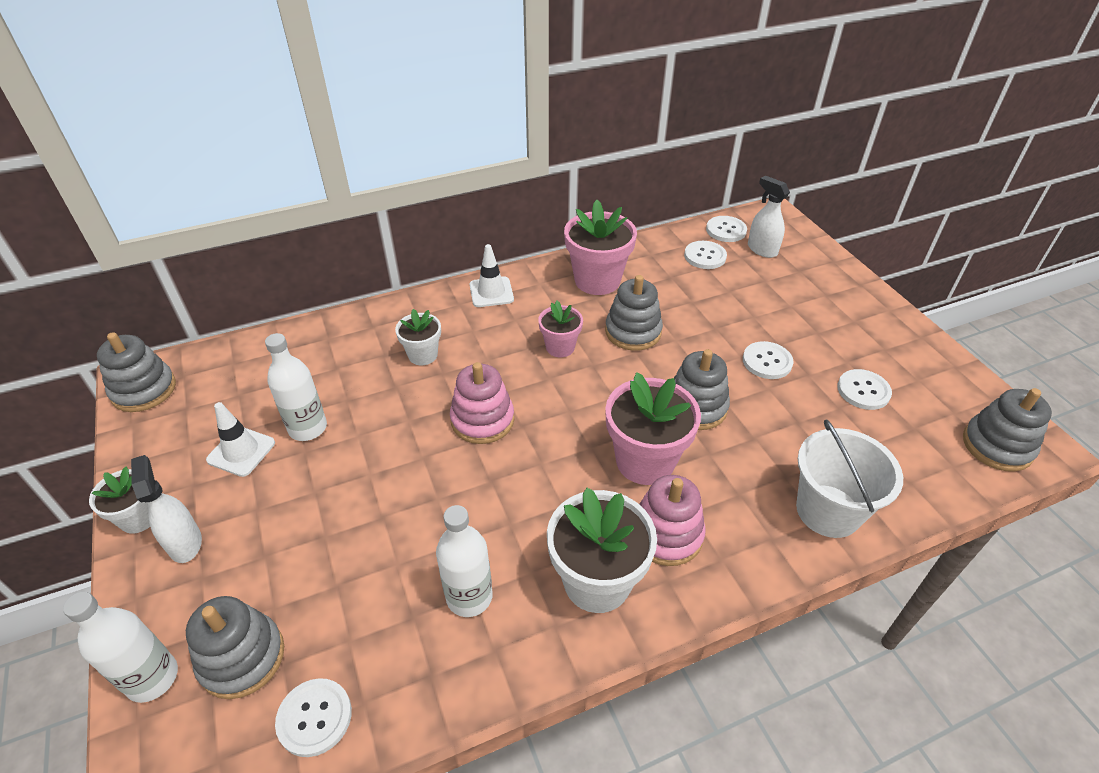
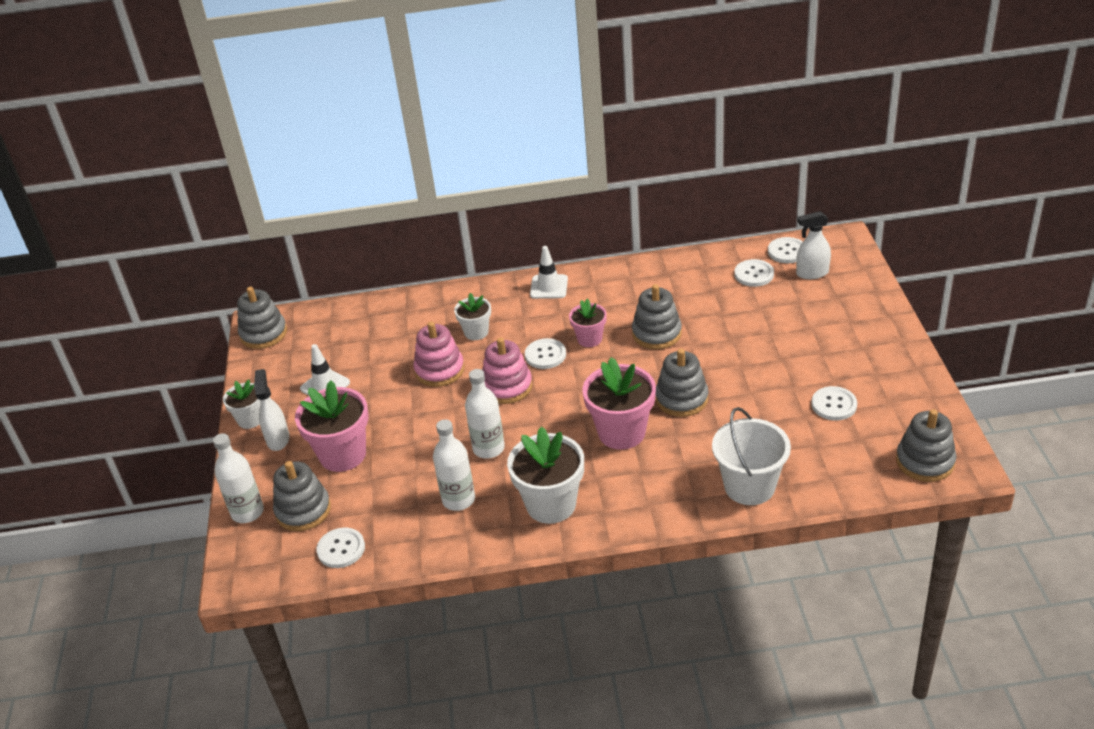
camera: 20 degrees right, 5 degrees down
white bottle [265,333,327,441] -> white bottle moved to [465,369,505,459]
pink flower pot [564,200,637,295] -> pink flower pot moved to [295,380,368,472]
pink stacking toy [639,475,705,566] -> pink stacking toy moved to [413,322,464,387]
white button [743,341,793,379] -> white button moved to [525,338,566,369]
white spray bottle [748,176,790,258] -> white spray bottle turned 75 degrees counterclockwise [796,211,831,279]

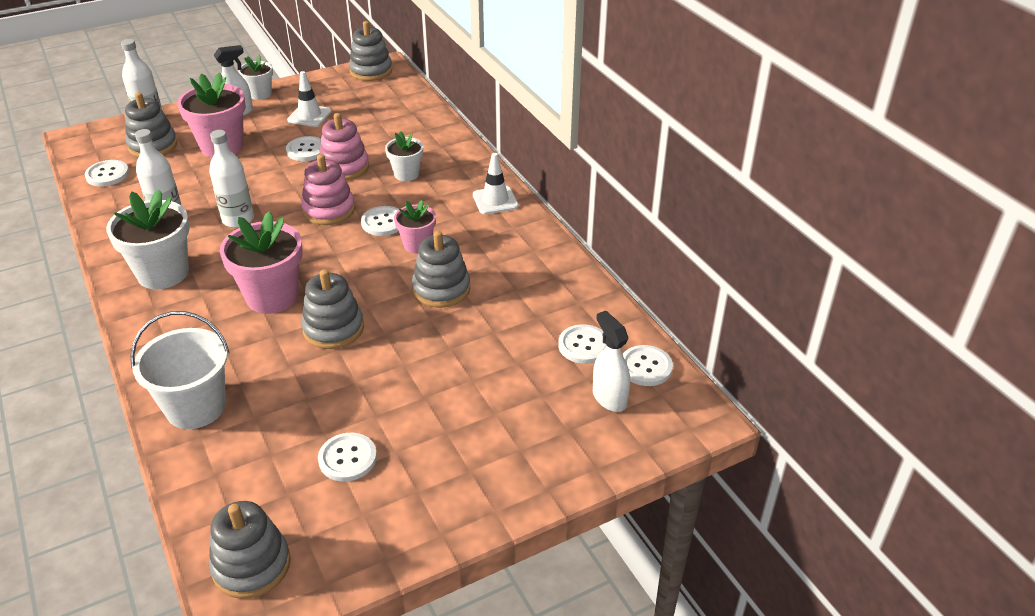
camera: 65 degrees right, 0 degrees up
none -> white button [286,136,321,161]

